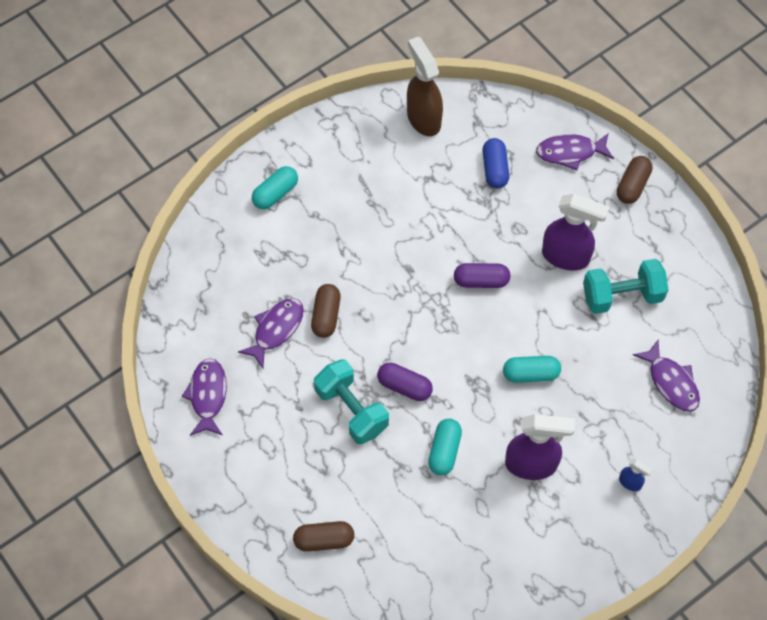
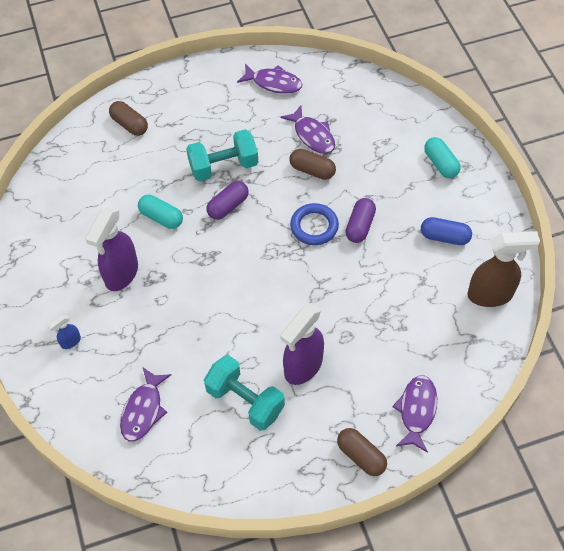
camera: 110 degrees right, 5 degrees down
brown capsule [293,521,354,552] -> brown capsule turned 60 degrees counterclockwise [109,101,148,136]
purple capsule [454,263,510,288] -> purple capsule moved to [345,198,376,243]
blue capsule [482,138,509,189] -> blue capsule moved to [421,217,472,245]
turquoise capsule [503,356,561,383] -> none
turquoise dumbbell [583,259,668,314] -> turquoise dumbbell turned 60 degrees counterclockwise [204,355,285,431]
purple fish [633,339,700,412] -> purple fish turned 60 degrees counterclockwise [120,367,171,442]
none -> blue ring [290,203,339,245]

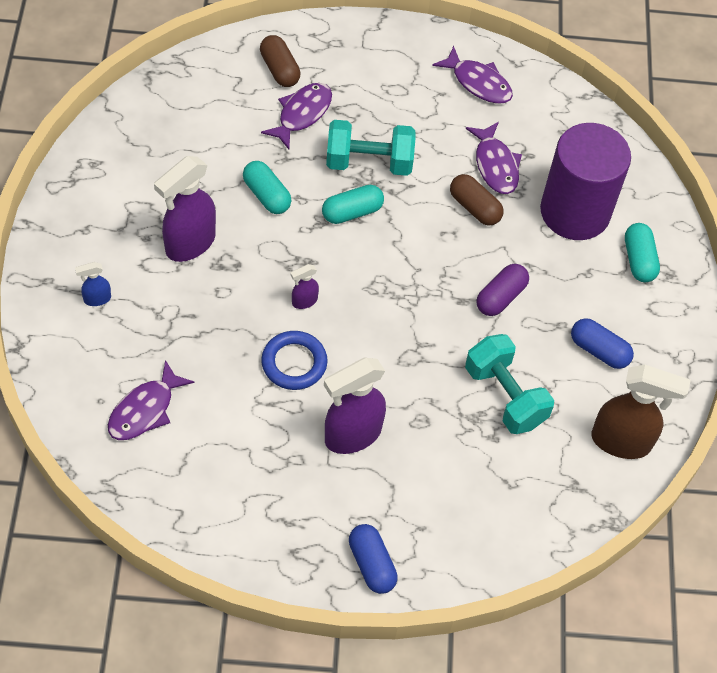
camera: 15 degrees right, 0 degrees up
turquoise dumbbell [204,355,285,431] -> turquoise dumbbell moved to [465,334,554,434]
purple capsule [206,181,249,220] -> turquoise capsule [322,185,384,224]
blue ring [290,203,339,245] -> blue ring moved to [261,331,328,390]
brown capsule [337,428,387,476] -> blue capsule [349,524,398,594]
purple fish [392,375,437,453] -> purple fish moved to [261,83,332,149]
none -> purple spray bottle [290,264,319,309]
none -> purple cylinder [540,123,631,240]

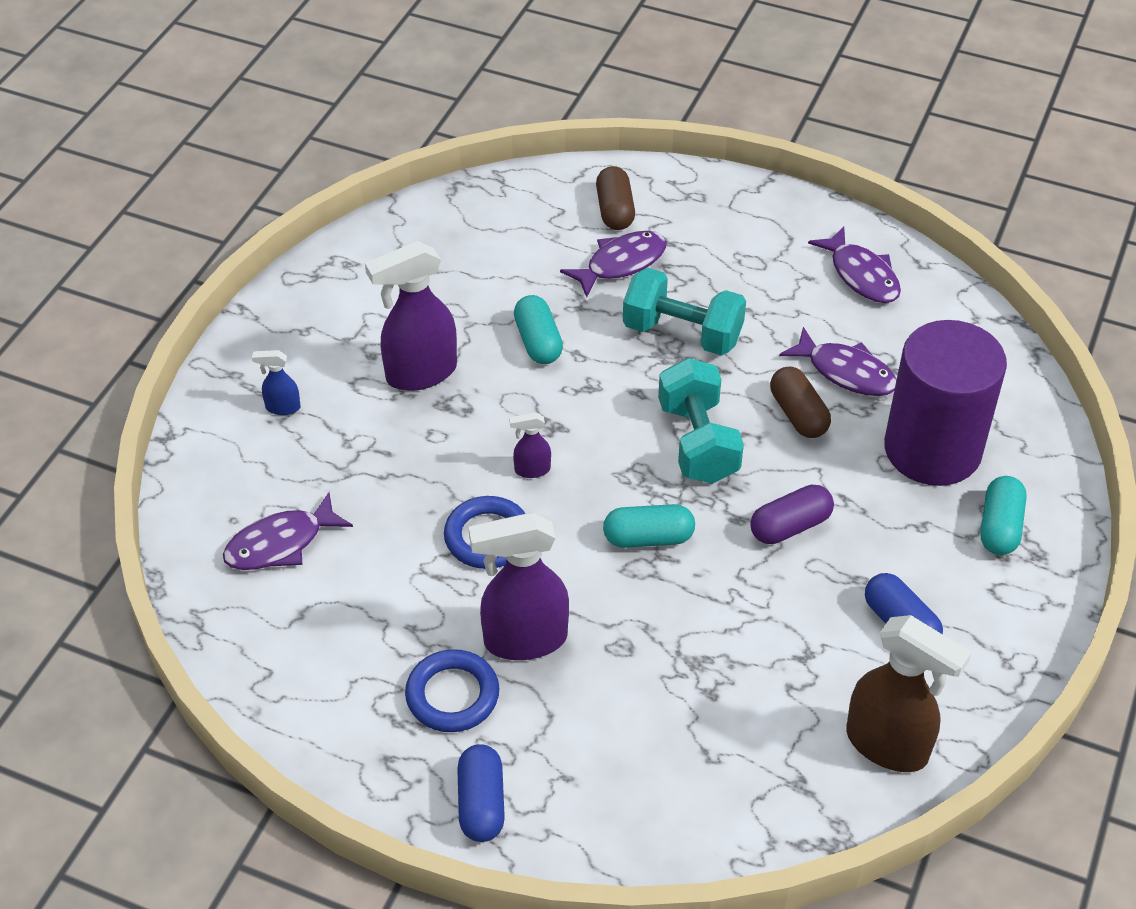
camera: 25 degrees right, 10 degrees down
turquoise capsule [322,185,384,224] -> turquoise capsule moved to [603,504,695,548]
turquoise dumbbell [465,334,554,434] -> turquoise dumbbell moved to [658,358,744,484]
purple fish [466,122,522,194] -> purple fish turned 60 degrees counterclockwise [779,327,896,396]
none -> blue ring [405,649,499,732]

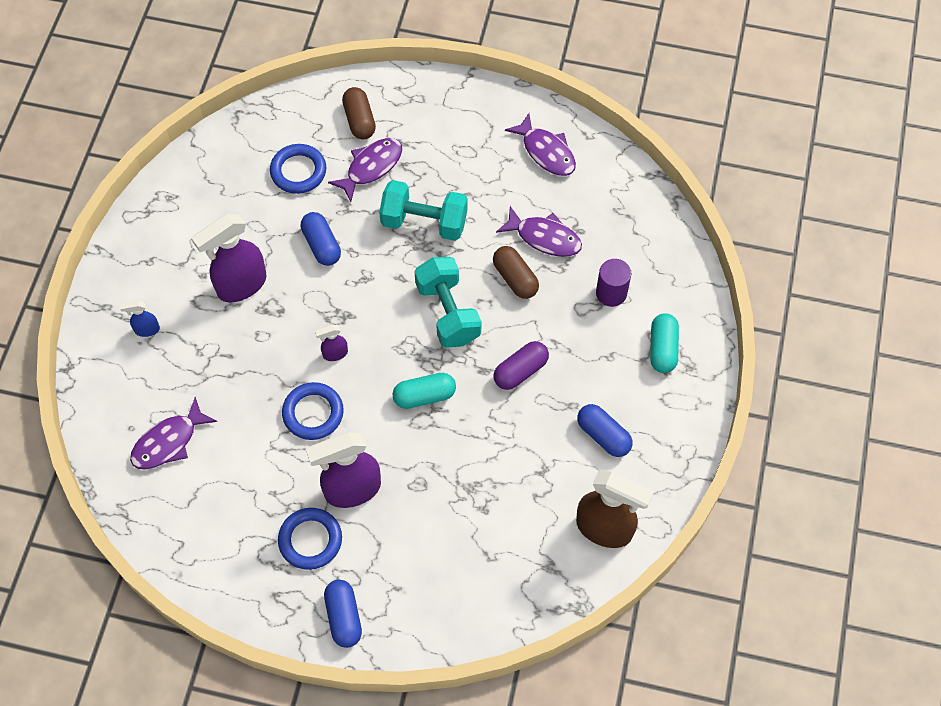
camera: 10 degrees left, 15 degrees up
turquoise capsule [514,295,563,364] -> blue capsule [301,212,341,266]
purple cylinder [884,320,1007,486] -> purple cylinder [596,259,631,307], size x0.46
none -> blue ring [270,144,327,194]

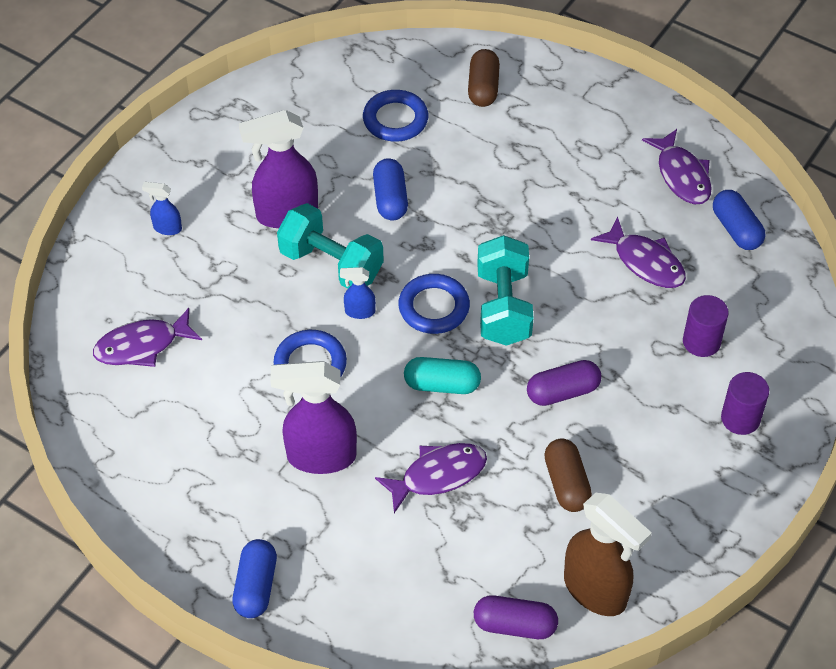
camera: 20 degrees right, 10 degrees down
blue ring [278,508,342,570] -> blue ring moved to [398,274,470,334]
purple spray bottle [315,324,348,361] -> blue spray bottle [340,267,376,319]
purple fish [328,138,402,202] -> purple fish moved to [375,443,487,513]
turquoise dumbbell [379,180,468,241] -> turquoise dumbbell moved to [277,203,384,288]
brown capsule [493,246,539,299] -> brown capsule moved to [544,438,592,512]
blue capsule [577,404,633,457] -> blue capsule moved to [713,190,765,250]
turquoise capsule [650,313,679,373] -> purple cylinder [721,372,769,435]
none -> purple capsule [474,595,558,639]

